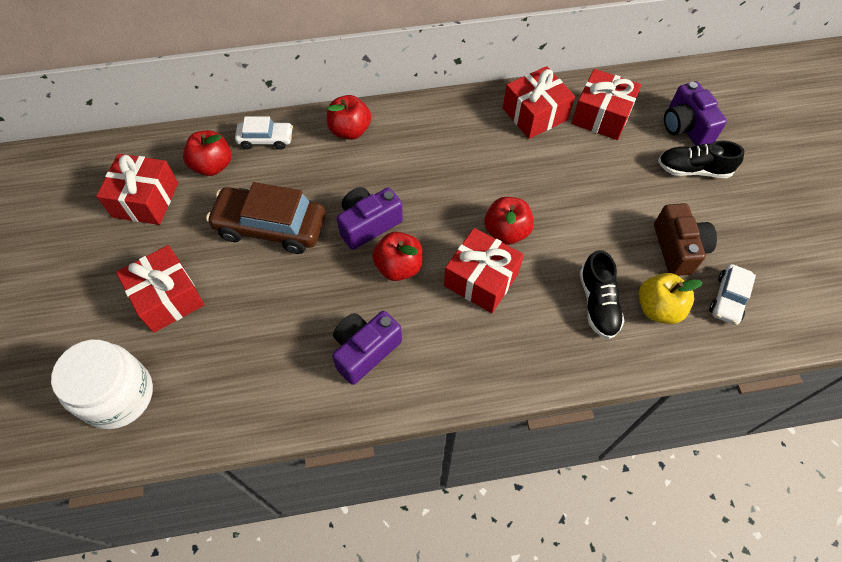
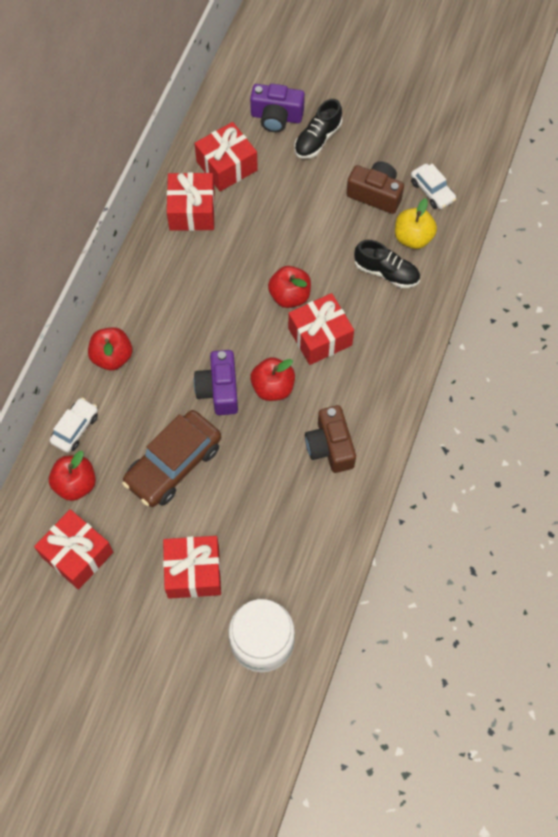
camera: 60 degrees left, 5 degrees up
purple camera [332,311,402,385] -> brown camera [305,405,356,473]

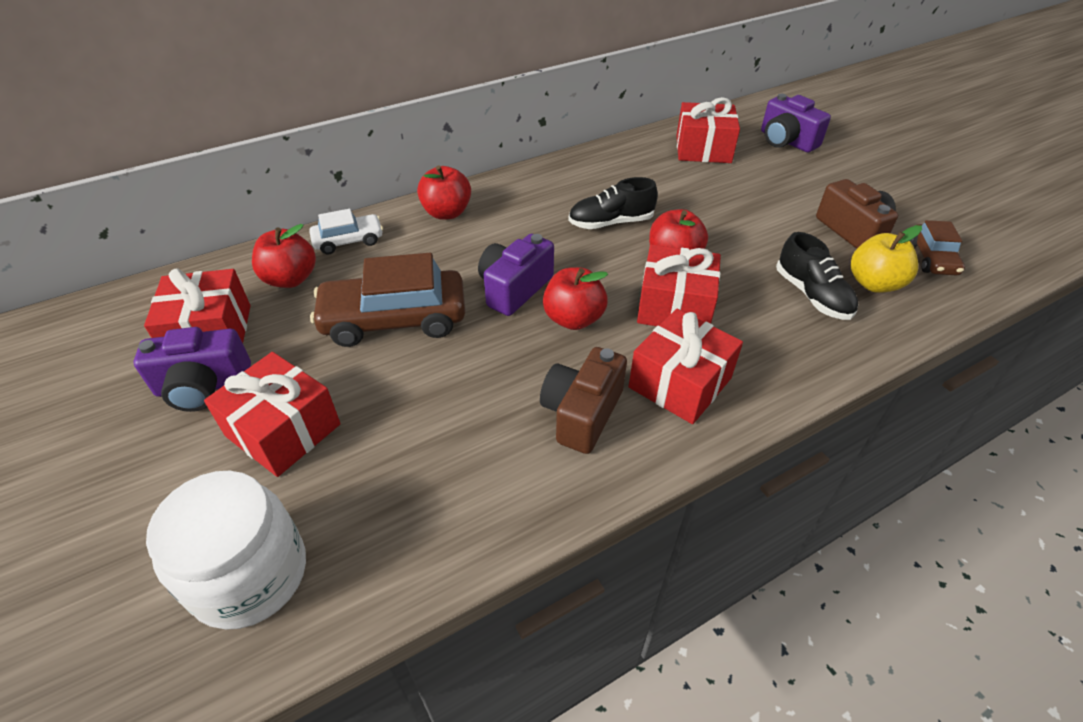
camera: 40 degrees right, 20 degrees down
red gift [167,172,215,231] -> red gift moved to [629,309,743,424]
black shoe [294,99,342,159] -> black shoe moved to [568,177,658,229]
white car [411,164,456,209] -> brown car [910,220,965,275]
none -> purple camera [134,327,251,412]

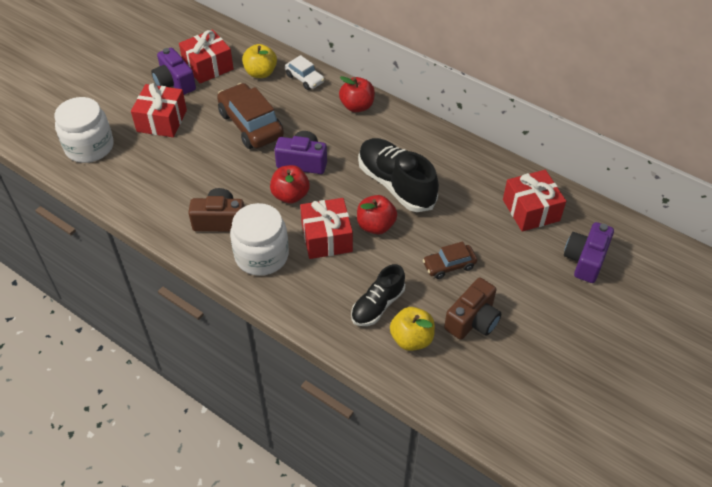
camera: 65 degrees right, 5 degrees up
red apple [252,224,316,288] -> yellow apple [242,44,277,78]
black shoe [568,177,658,229] -> black shoe [358,138,439,212], size x1.64
red gift [629,309,743,424] -> white jar [230,203,289,276]
brown car [910,220,965,275] -> brown car moved to [423,241,477,279]

